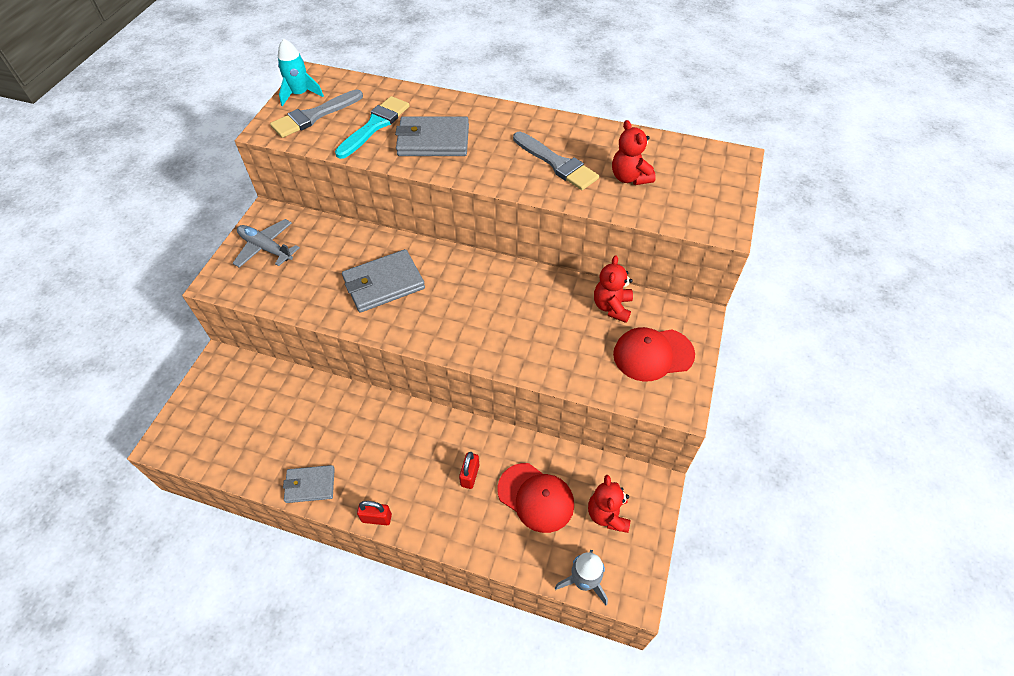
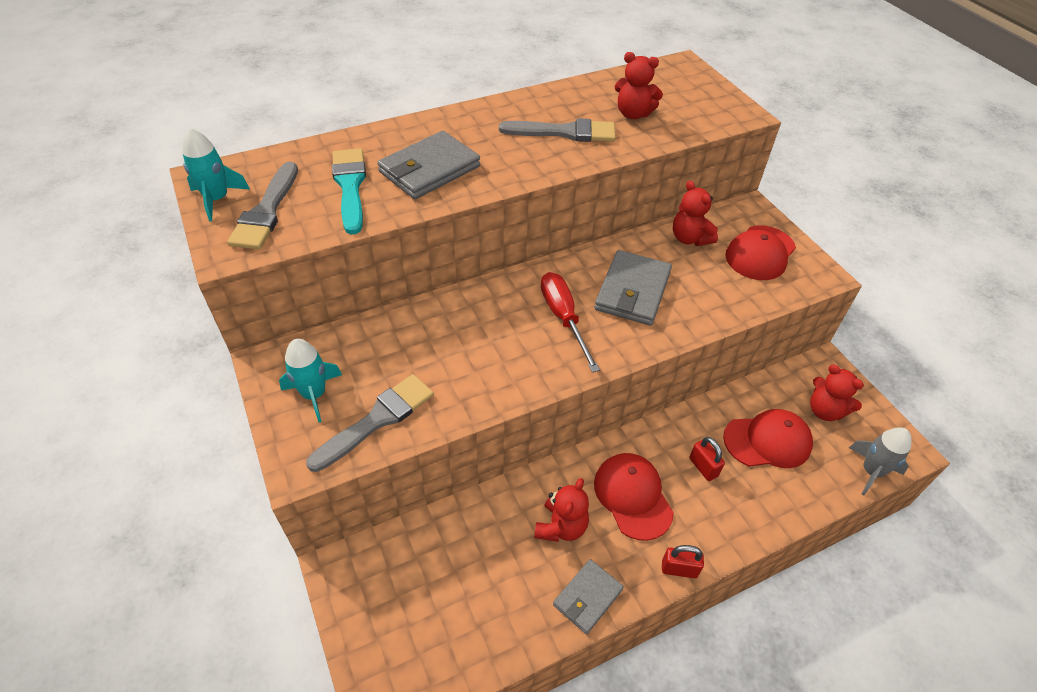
camera: 45 degrees left, 5 degrees down
grey plane [233,219,300,268] -> turquoise rocket [279,339,342,422]
grey wallet [342,249,425,313] -> grey wallet moved to [595,250,672,326]
red padlock [357,501,392,525] -> red padlock turned 45 degrees clockwise [662,545,704,578]
none -> grey brush [306,374,434,472]
none -> red teddy bear [534,478,589,542]
none -> red screwdriver [541,272,600,372]
none -> red cap [594,453,674,541]

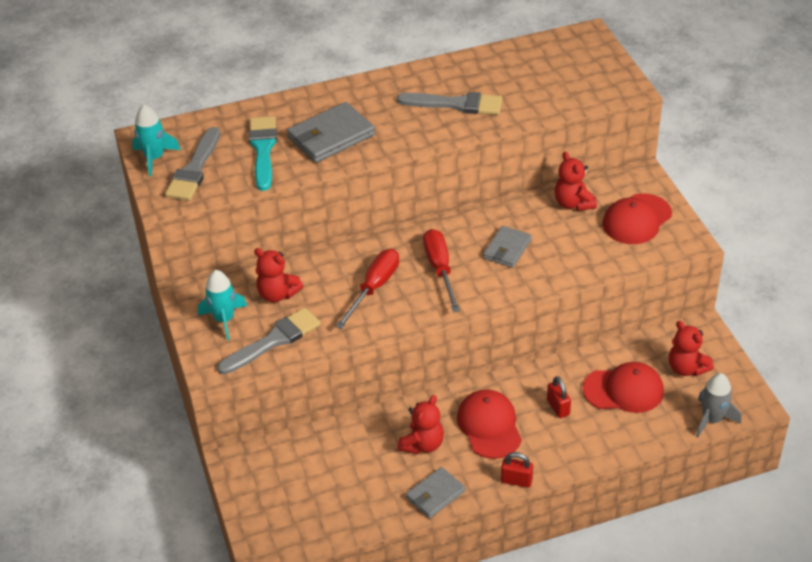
camera: 10 degrees right, 5 degrees down
grey wallet [595,250,672,326] -> grey wallet [483,226,532,268], size x0.63
red teddy bear [615,52,663,119] -> red teddy bear moved to [254,248,303,303]
none -> red screwdriver [336,249,399,329]

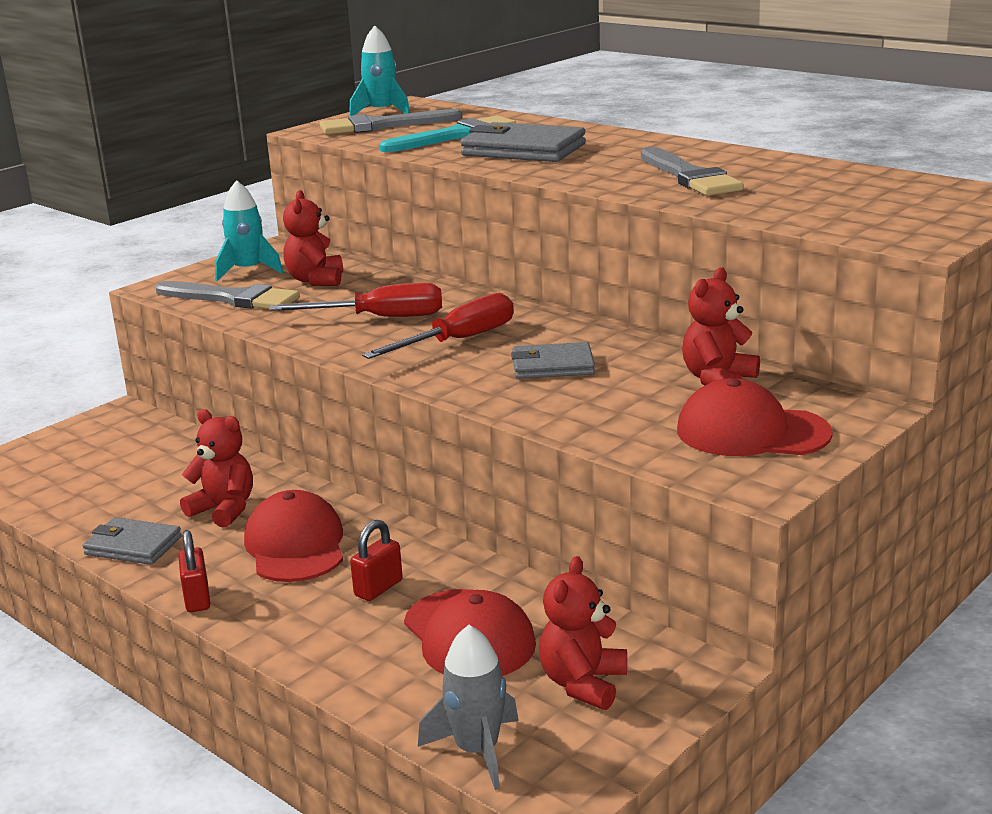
camera: 60 degrees right, 20 degrees down
red teddy bear [397,395,444,454] -> red teddy bear turned 150 degrees counterclockwise [180,409,253,528]
red cap [457,389,522,459] -> red cap turned 60 degrees counterclockwise [244,490,343,582]

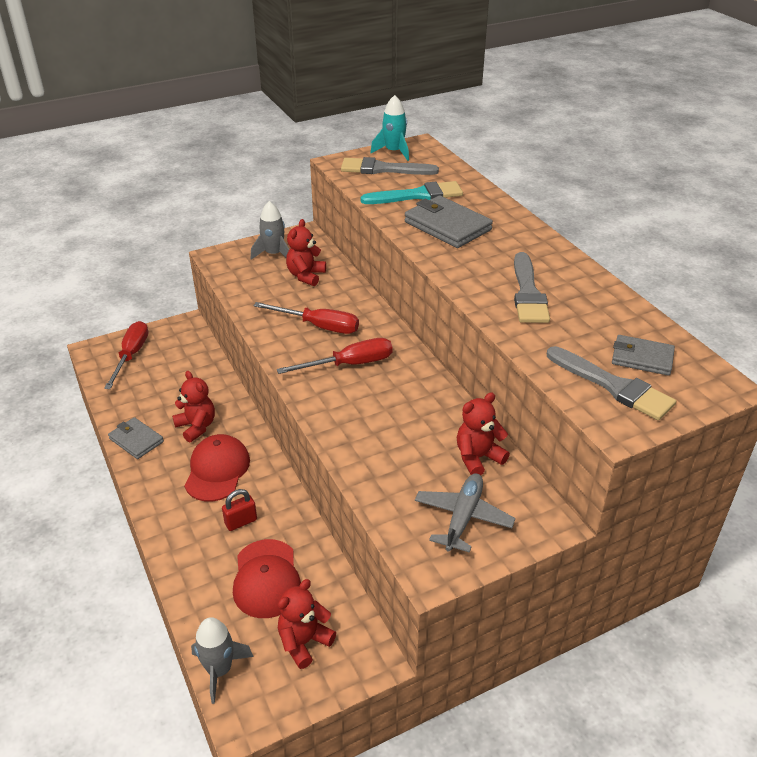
camera: 20 degrees right, 15 degrees up
grey brush [155,281,300,309] -> grey brush moved to [547,346,676,420]
red padlock [178,530,210,612] -> none
turquoise rocket [215,180,283,281] -> grey rocket [251,201,289,259]
grey wallet [511,342,595,379] -> grey wallet moved to [612,335,675,376]
red cap [677,378,833,456] -> grey plane [415,473,515,553]
none -> red screwdriver [104,321,148,389]

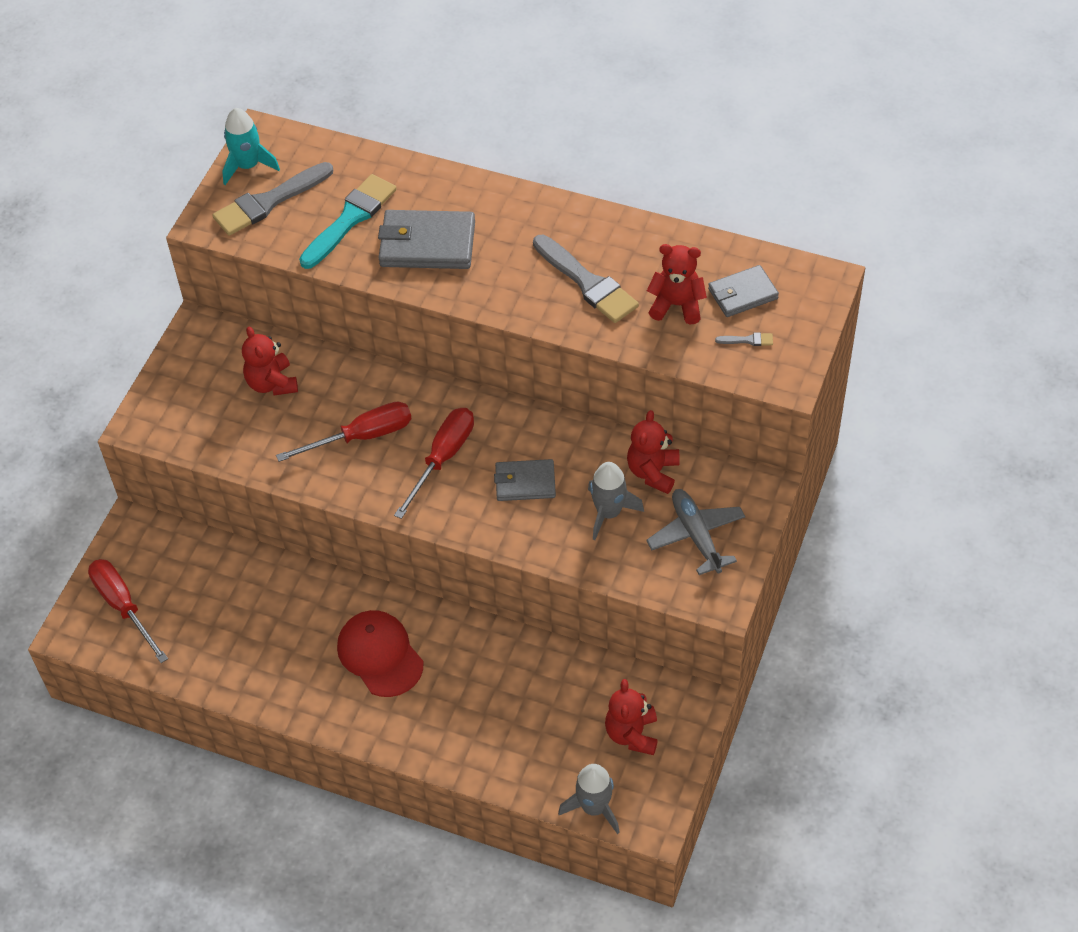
camera: 40 degrees left, 15 degrees up
grey wallet [108,417,164,459] -> grey wallet moved to [494,459,556,501]
red teddy bear [172,371,215,443] -> red teddy bear moved to [647,244,707,324]
red padlock [222,489,257,531] -> none
red cap [233,539,301,618] -> none
grey rocket [251,201,289,259] -> grey rocket moved to [588,462,644,540]
grey brush [547,346,676,420] -> grey brush [715,333,773,346], size x0.41

